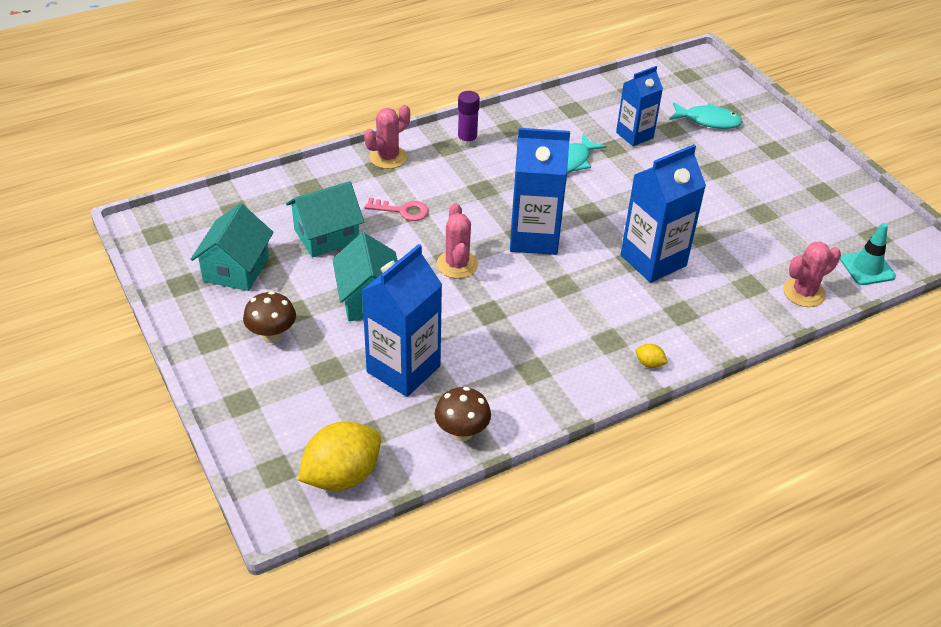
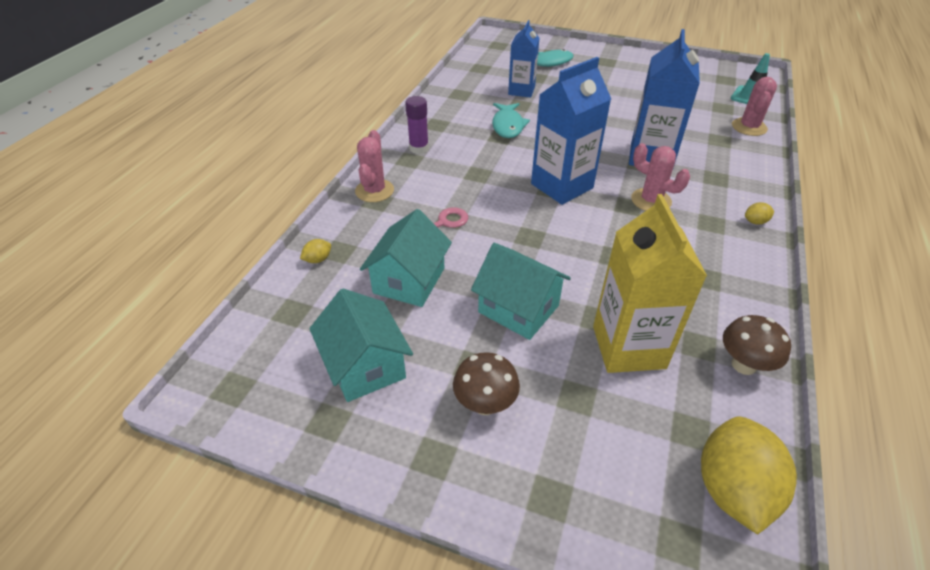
camera: 40 degrees left, 0 degrees up
blue carton [362,244,442,397] -> yellow carton [593,194,707,373]
pink cactus [437,203,478,279] -> pink cactus moved to [631,143,690,211]
none -> yellow lemon [300,239,331,263]

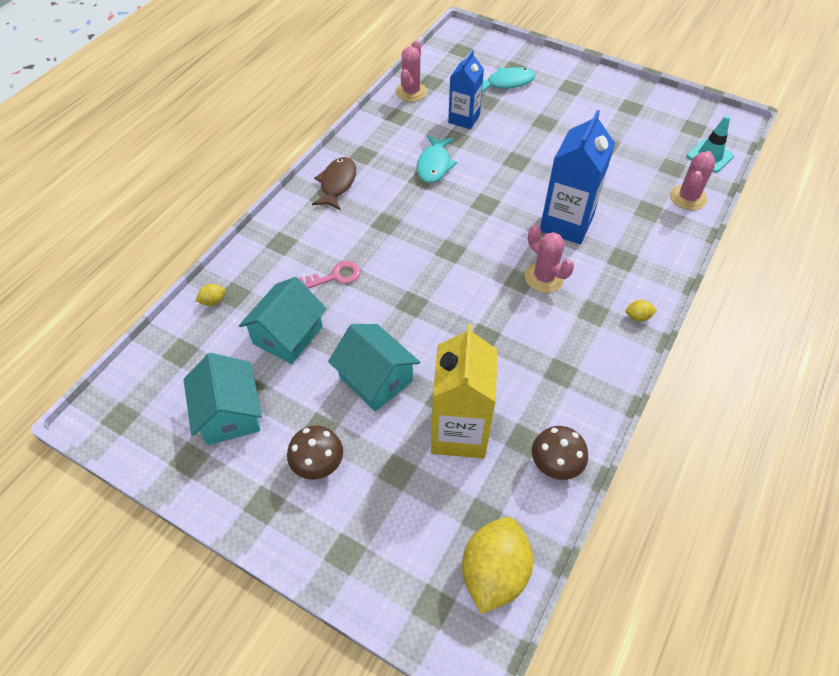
camera: 10 degrees right, 10 degrees up
pink cactus [355,130,394,202] -> pink cactus moved to [395,41,427,102]
purple glue stick [405,96,429,154] -> brown fish [312,157,356,210]
blue carton [531,57,611,205] -> none

